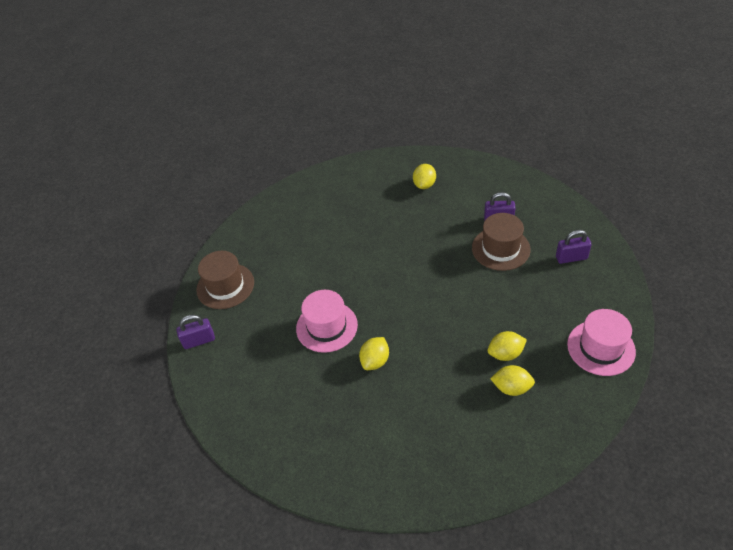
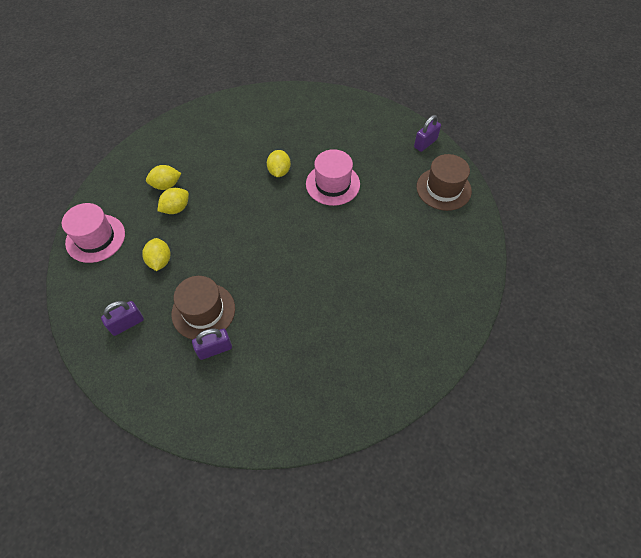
camera: 150 degrees right, 10 degrees up
yellow lemon [413,164,436,189] -> yellow lemon moved to [142,238,171,271]

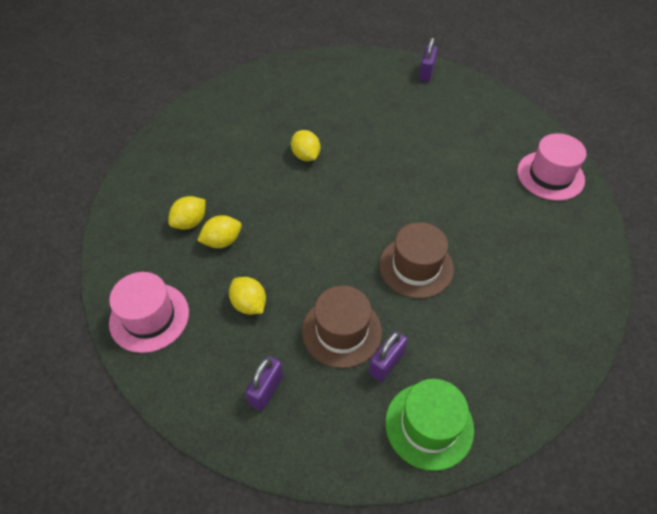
camera: 30 degrees left, 5 degrees down
yellow lemon [157,188,189,214] -> yellow lemon turned 45 degrees clockwise [197,215,242,248]
pink hat [306,149,360,206] -> pink hat moved to [517,133,587,201]
brown hat [417,154,472,211] -> brown hat moved to [379,222,454,298]
none -> green hat [385,379,474,471]

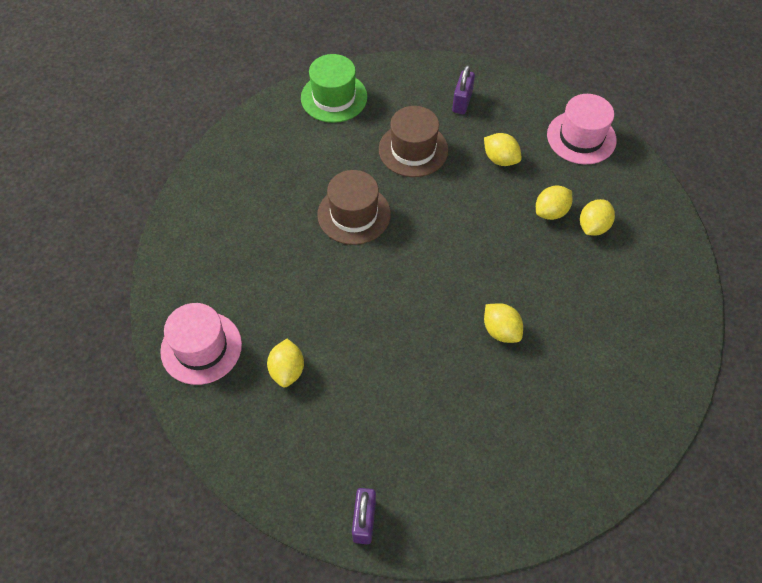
camera: 170 degrees right, 5 degrees up
purple padlock [369,331,408,382] -> none
none -> yellow lemon [267,339,304,387]

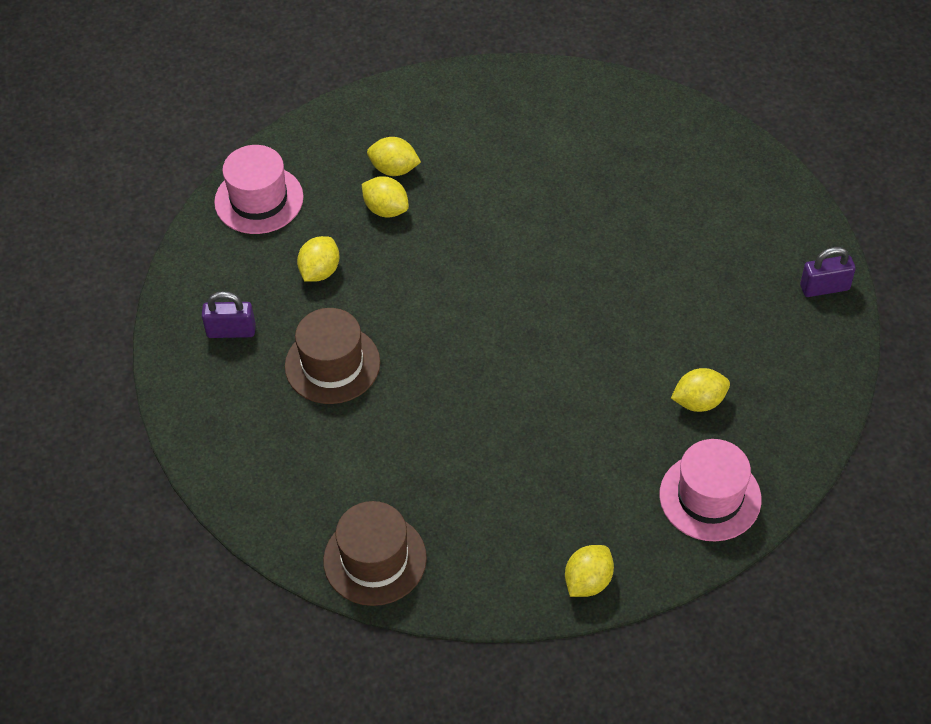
camera: 105 degrees left, 5 degrees down
green hat [301,54,368,123] -> none
brown hat [317,170,391,245] -> brown hat moved to [323,501,427,606]
yellow lemon [484,303,523,343] -> yellow lemon moved to [565,545,614,597]

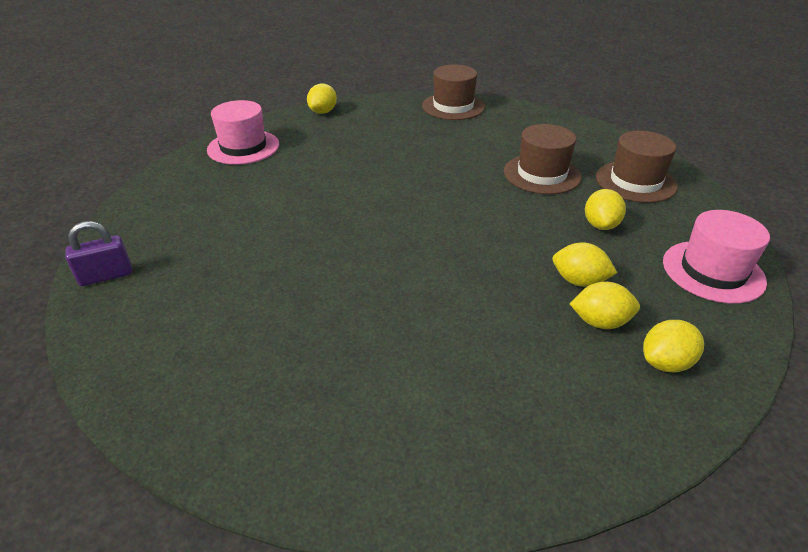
camera: 165 degrees right, 15 degrees down
purple padlock [202,291,256,338] -> brown hat [596,131,678,203]
yellow lemon [671,368,730,412] -> yellow lemon moved to [643,320,704,373]

